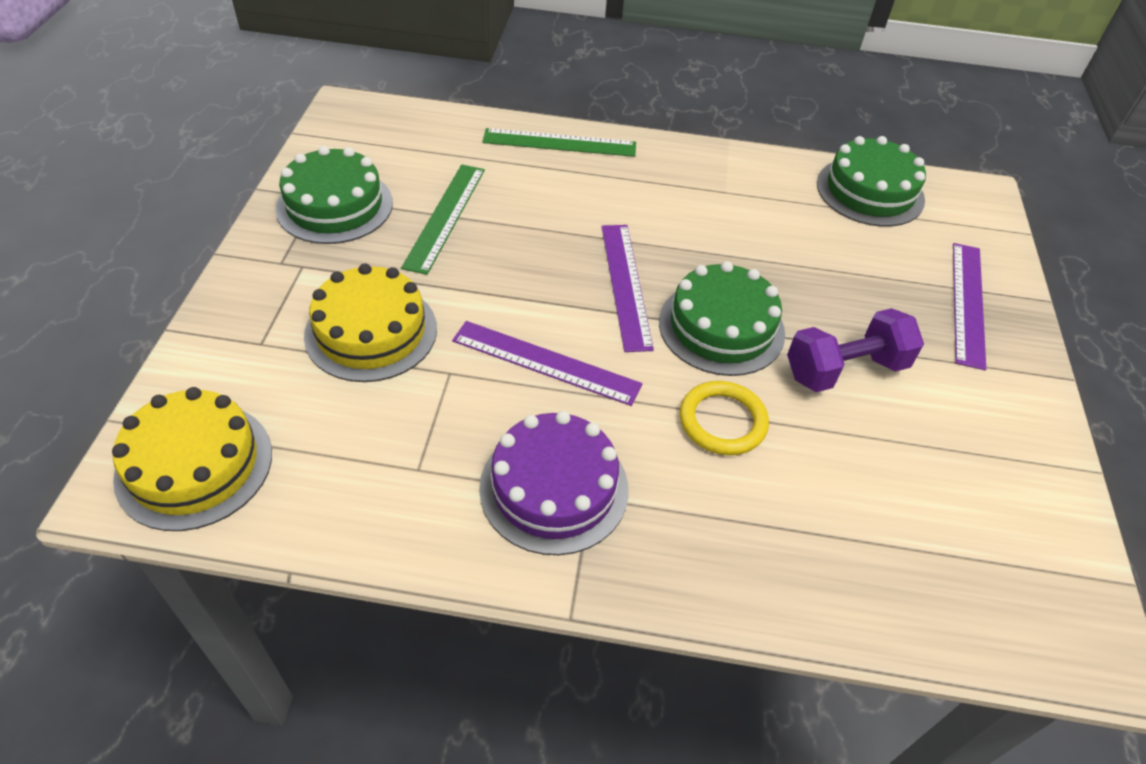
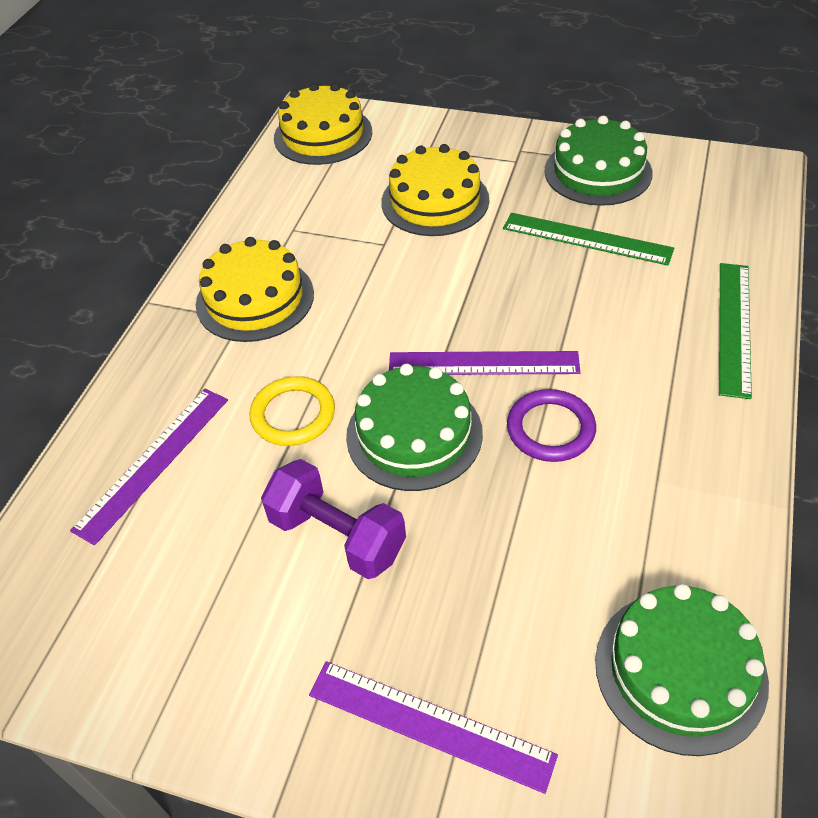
camera: 105 degrees right, 0 degrees up
purple ruler [452,321,642,406] -> purple ruler moved to [70,389,228,545]
purple cake [479,411,629,555] -> yellow cake [196,237,314,342]
purple dumbbell [787,308,924,392] -> purple dumbbell turned 45 degrees counterclockwise [261,459,406,579]
none -> purple ring [507,389,596,462]

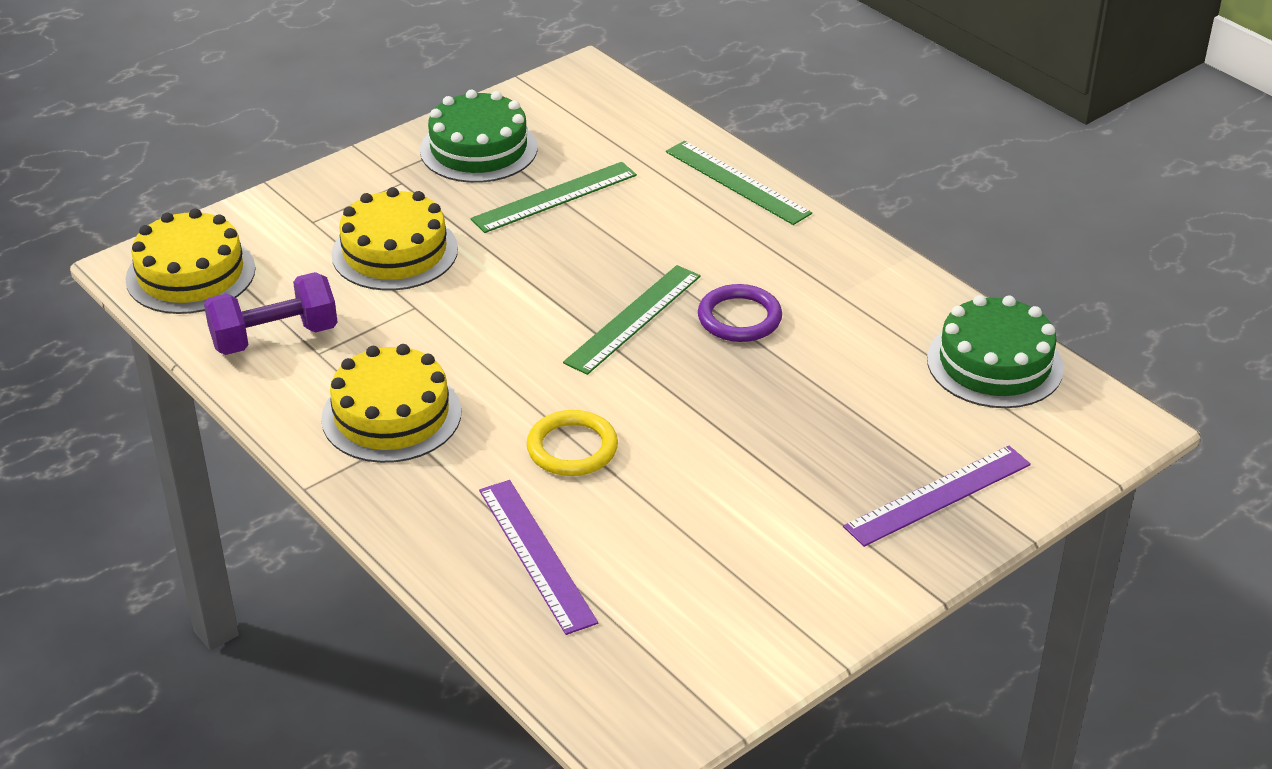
camera: 60 degrees left, 10 degrees down
purple dumbbell [261,459,406,579] -> purple dumbbell moved to [204,272,338,355]
green cake [346,364,483,491] -> none
purple ruler [389,351,580,375] -> green ruler [563,265,701,375]

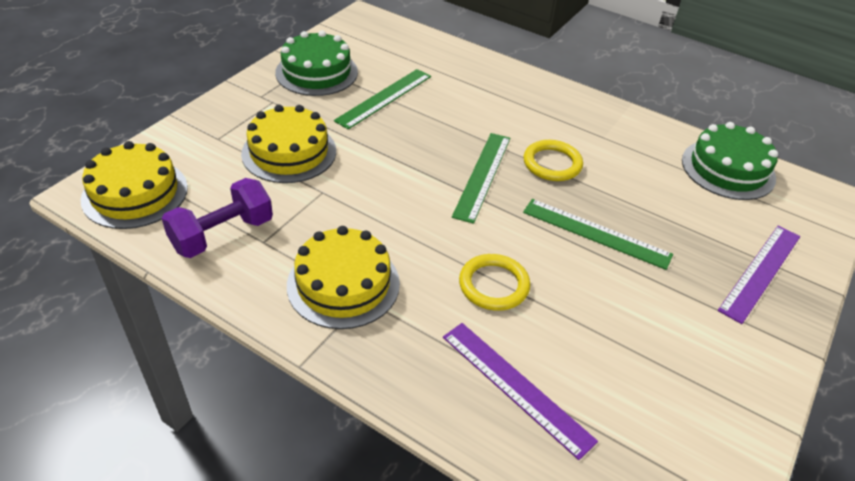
camera: 20 degrees left, 5 degrees up
green ruler [666,141,812,225] -> green ruler moved to [523,199,673,270]
purple ring [698,284,782,342] -> yellow ring [524,140,583,181]

